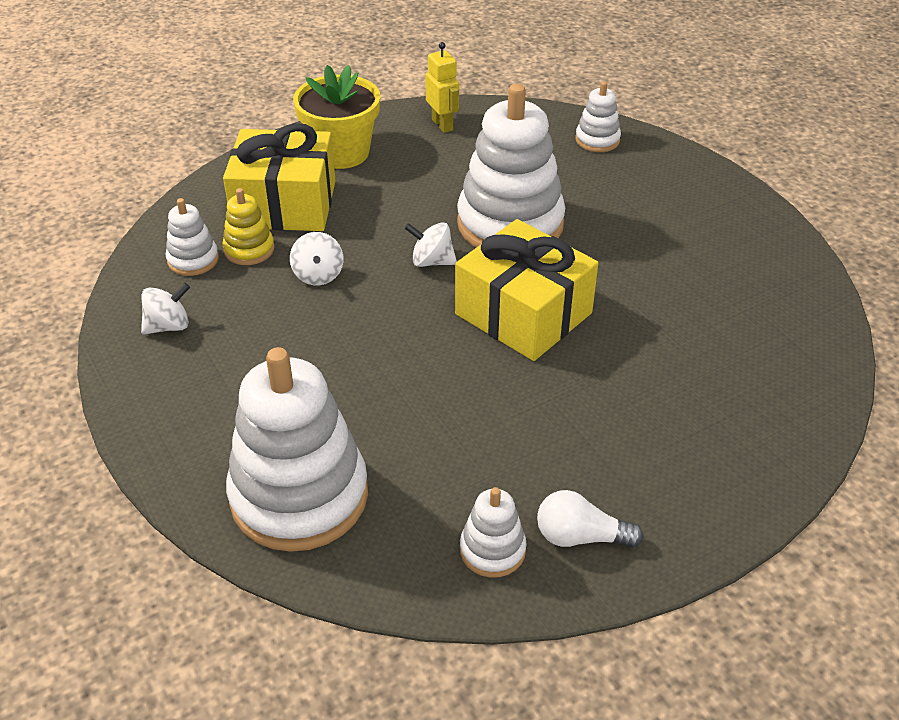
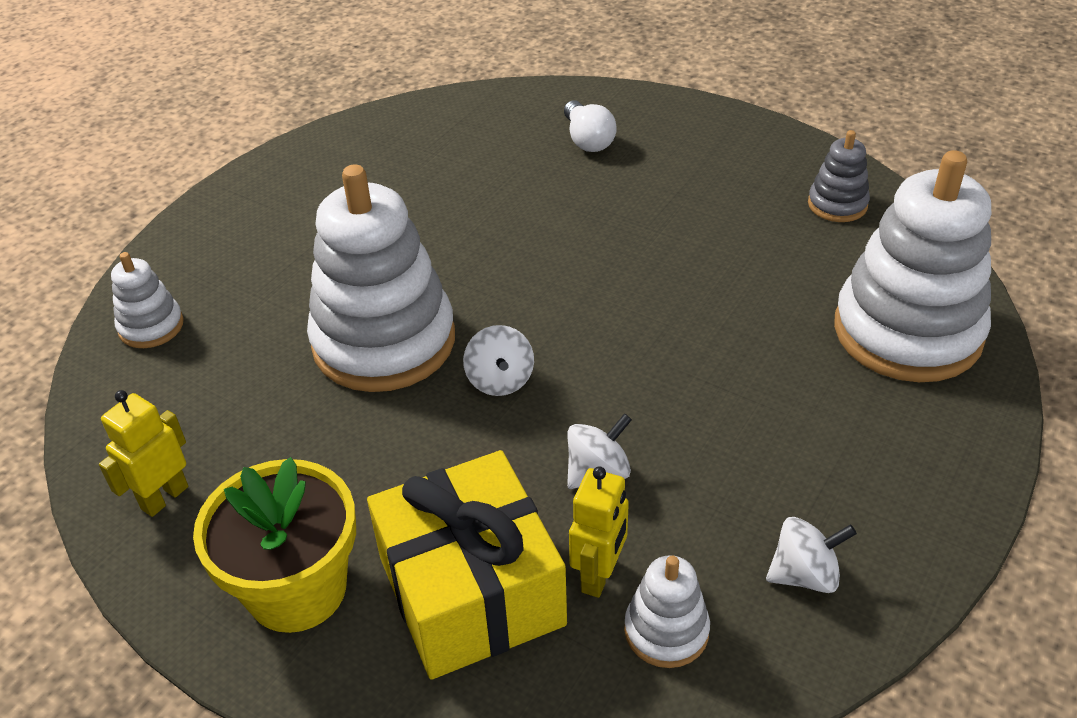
camera: 115 degrees left, 0 degrees up
white spinning top [141,283,190,334] -> white spinning top turned 135 degrees clockwise [766,517,857,593]
yellow stacking toy [223,188,275,265] -> yellow robot [569,466,629,598]
yellow gift [455,219,598,361] -> none
white stacking toy [460,487,527,578] -> grey stacking toy [808,130,870,222]
white light bulb [537,490,644,548] -> white light bulb moved to [564,100,617,152]

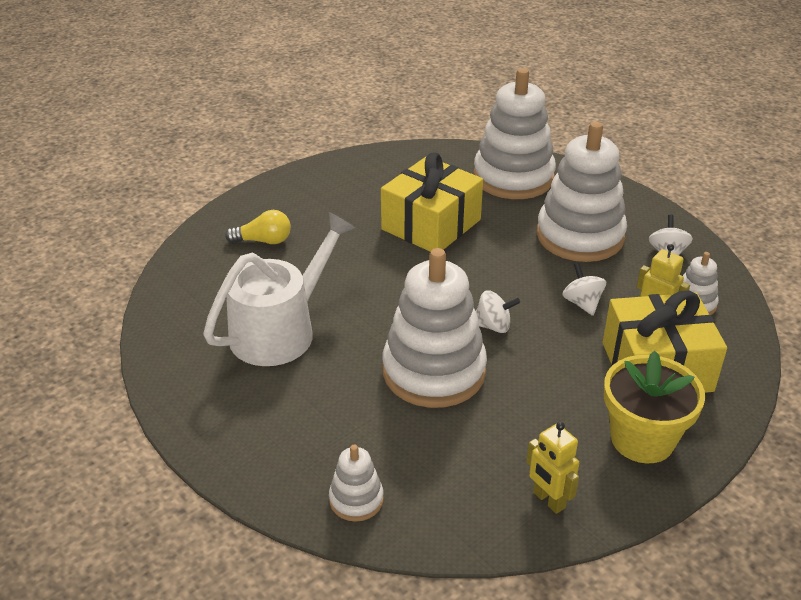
camera: 75 degrees left, 5 degrees down
white light bulb [564,100,617,152] -> yellow light bulb [225,210,291,244]
grey stacking toy [808,130,870,222] -> none
none -> white watering can [203,212,355,366]
none -> yellow gift [381,152,483,252]
none -> white stacking toy [537,122,627,262]

